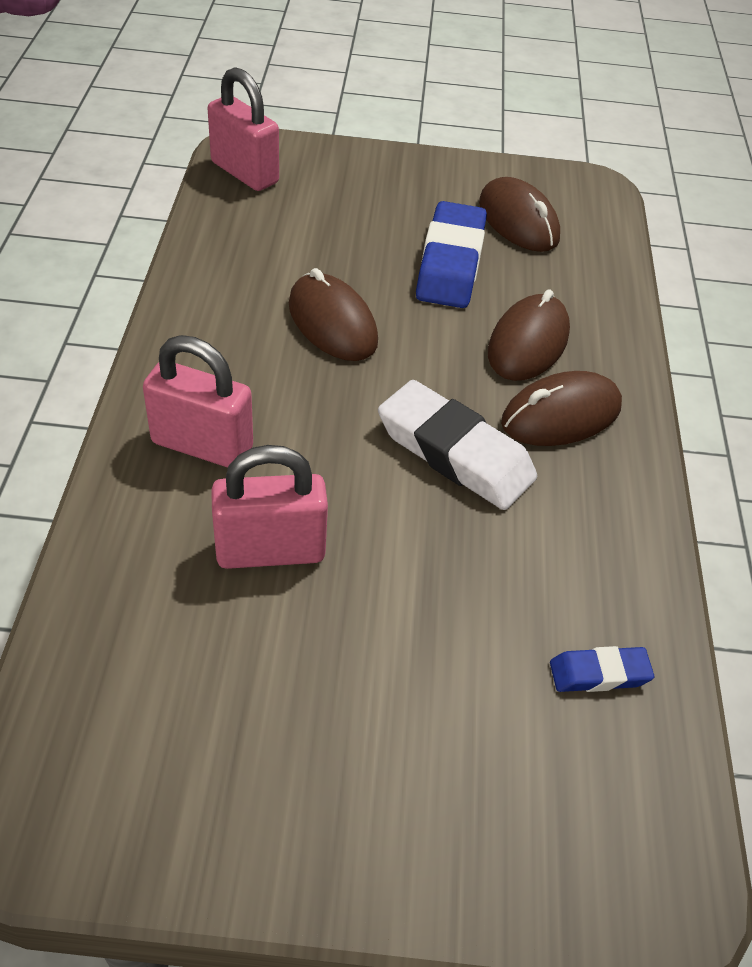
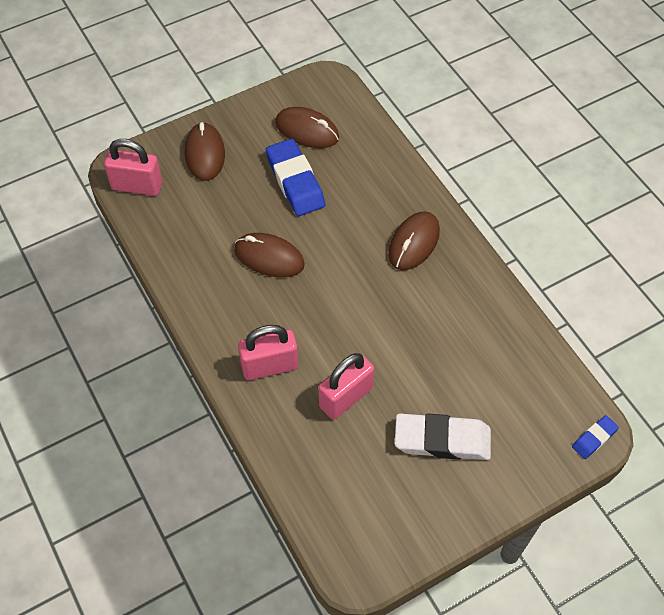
camera: 30 degrees left, 10 degrees up
white eraser [378,380,537,510] -> white eraser moved to [395,413,491,460]
brown mouse [488,289,570,381] -> brown mouse moved to [185,122,225,181]
blue eraser [550,646,654,692] -> blue eraser moved to [572,415,619,459]

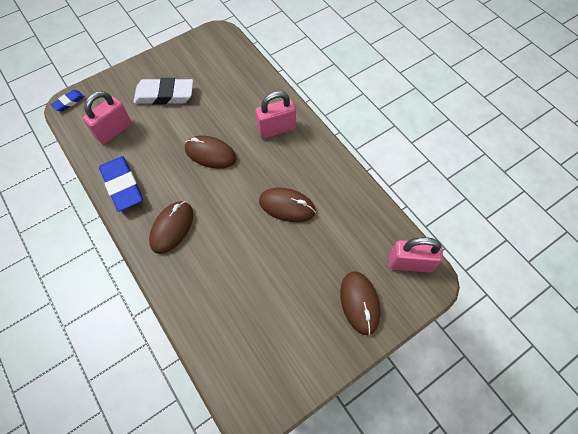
camera: 175 degrees right, 5 degrees up
blue eraser [266,139,325,216] -> blue eraser moved to [99,156,143,212]
brown mouse [275,107,339,148] -> brown mouse moved to [185,135,237,169]
pink padlock [319,353,374,420] -> pink padlock moved to [83,91,132,144]

